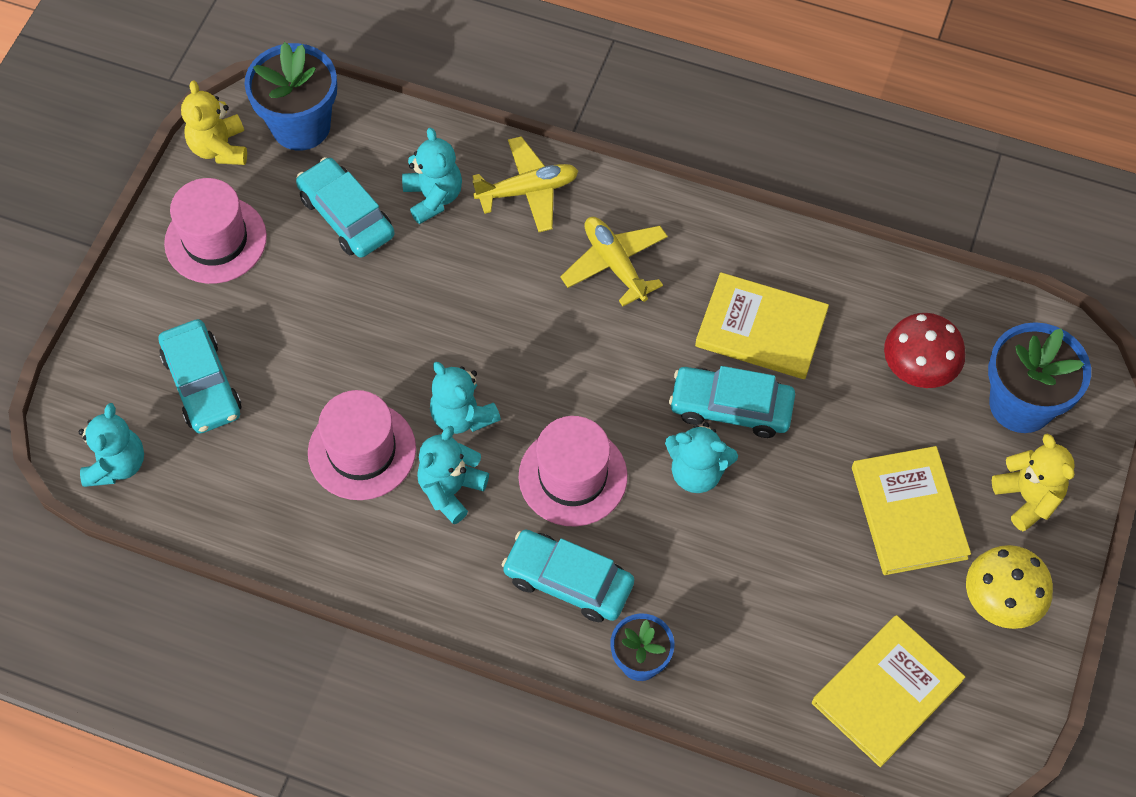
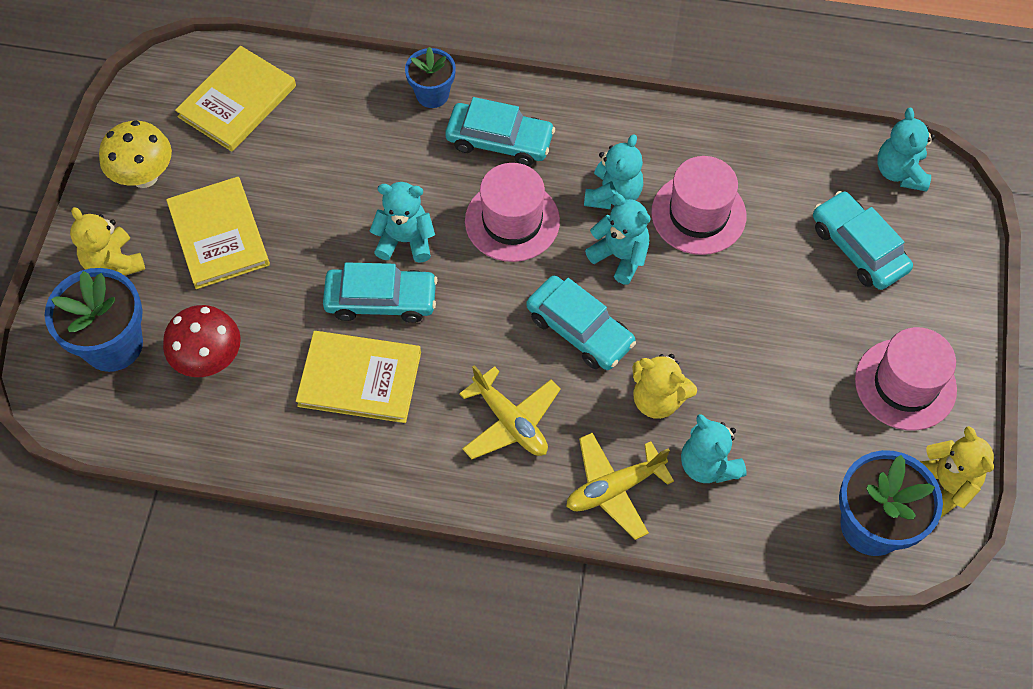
camera: 170 degrees right, 0 degrees up
turquoise car [296,157,395,258] -> turquoise car moved to [526,275,636,370]
none -> yellow teddy bear [632,354,697,419]

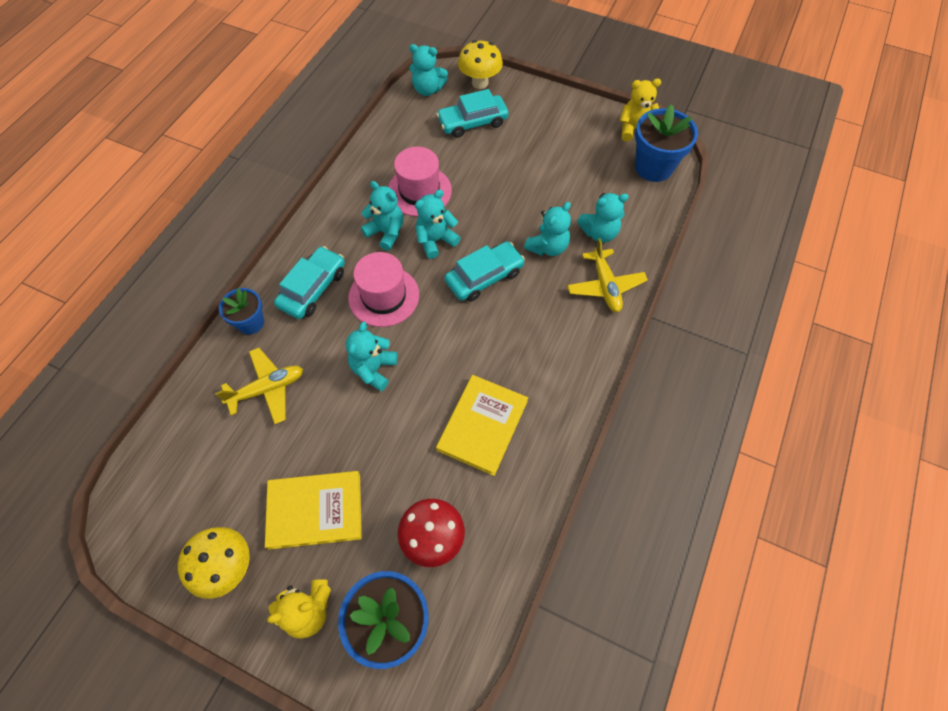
camera: 75 degrees left, 0 degrees up
yellow book [175,46,296,152] -> none
turquoise car [323,262,438,323] -> none
yellow plane [459,365,561,459] -> yellow plane moved to [215,348,303,424]
yellow teddy bear [632,354,697,419] -> turquoise teddy bear [524,202,571,256]
pink hat [855,327,957,430] -> none
none -> yellow mushroom [458,40,503,89]

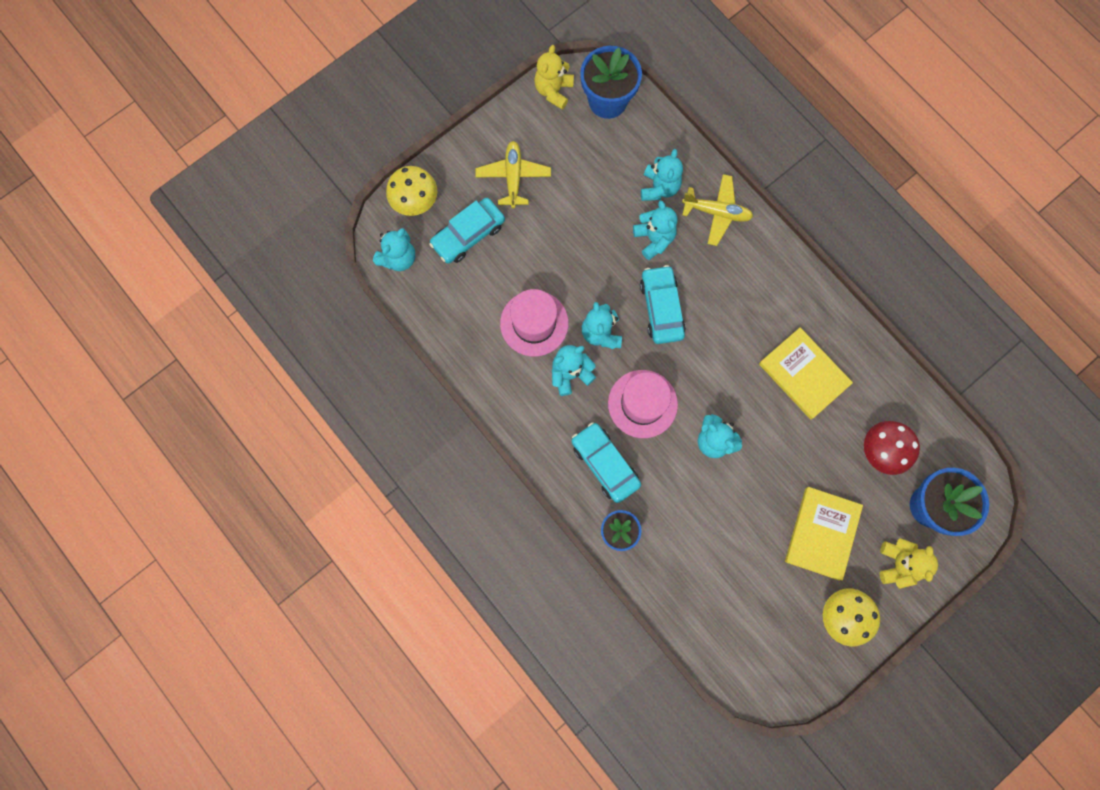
camera: 65 degrees left, 15 degrees up
yellow plane [215,348,303,424] -> yellow plane moved to [475,141,551,209]
turquoise car [436,89,509,138] -> turquoise car turned 45 degrees clockwise [429,198,505,264]

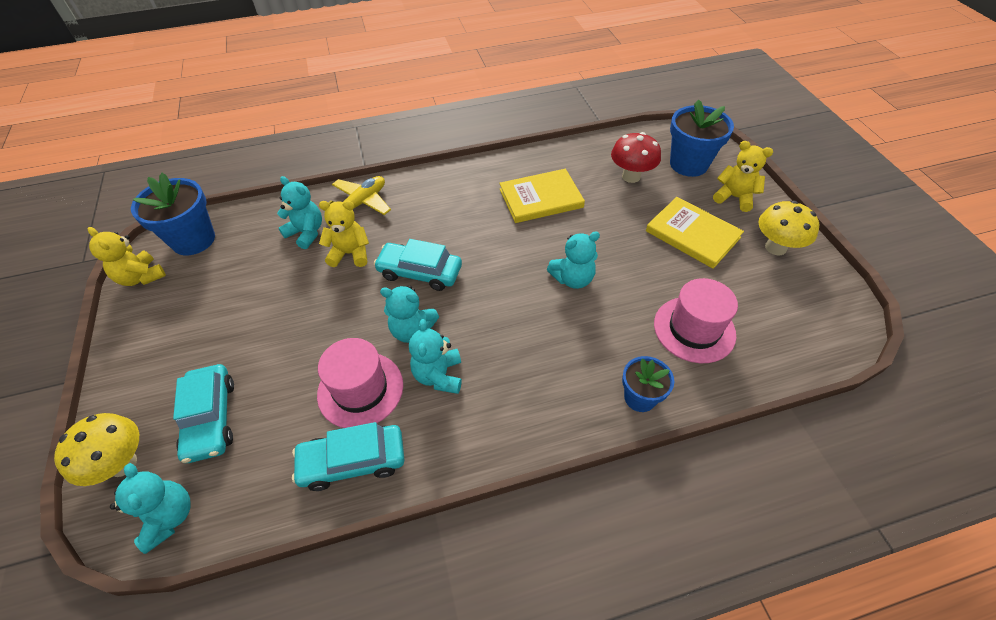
camera: 65 degrees left, 25 degrees down
yellow plane [475,141,551,209] -> none
turquoise car [572,422,641,503] -> turquoise car moved to [292,422,405,491]
pink hat [608,370,678,438] -> pink hat moved to [654,278,738,363]
turquoise teddy bear [633,200,677,260] -> yellow teddy bear [319,201,369,267]

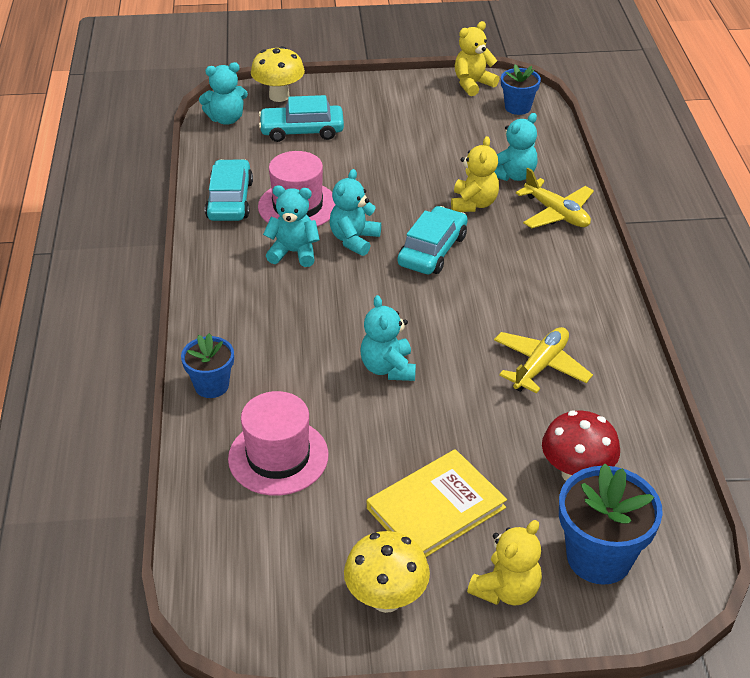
camera: 100 degrees right, 10 degrees down
blue flower pot [131,173,215,255] -> blue flower pot [501,64,541,115], size x0.61
yellow book [499,169,585,223] -> yellow plane [494,327,593,393]

